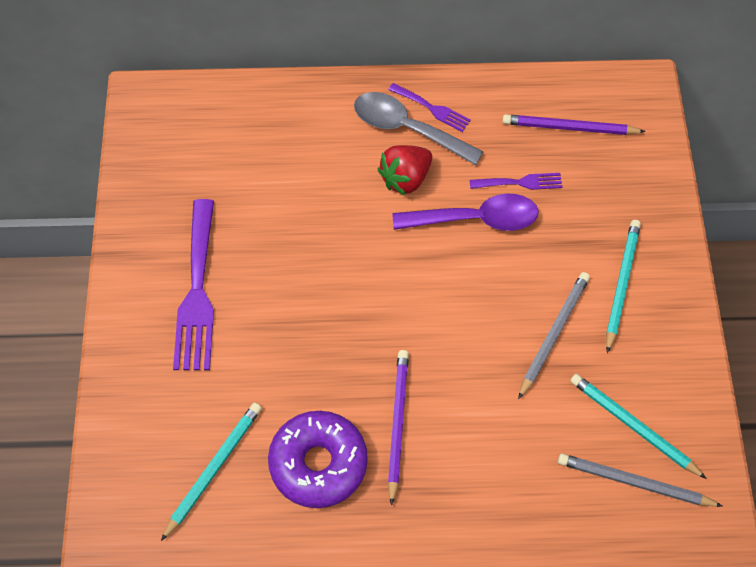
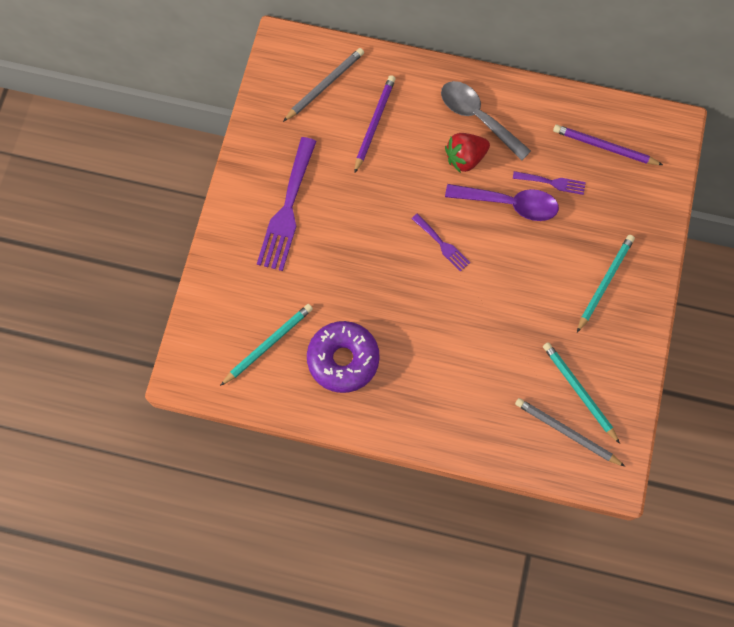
camera: 15 degrees right, 10 degrees up
purple fork [388,83,471,132] -> purple fork moved to [411,214,470,272]
purple pencil [388,350,409,506] -> purple pencil moved to [354,75,396,174]
grey pencil [518,272,590,399] -> grey pencil moved to [283,48,364,122]

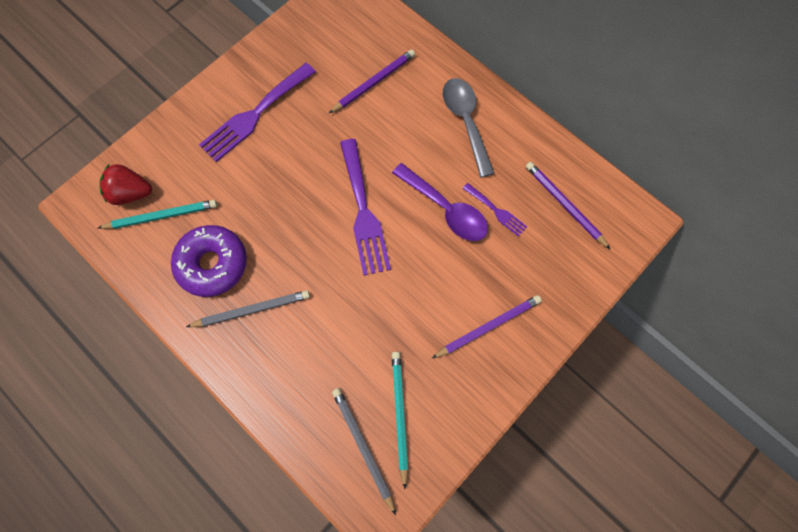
camera: 30 degrees right, 0 degrees up
grey pencil [283,48,364,122] -> grey pencil moved to [186,290,310,327]
purple fork [411,214,470,272] -> purple fork [340,139,391,276], size x1.95
red strawberry [445,133,490,173] -> red strawberry moved to [99,164,152,205]
turquoise pencil [577,235,635,332] -> purple pencil [432,295,542,358]

